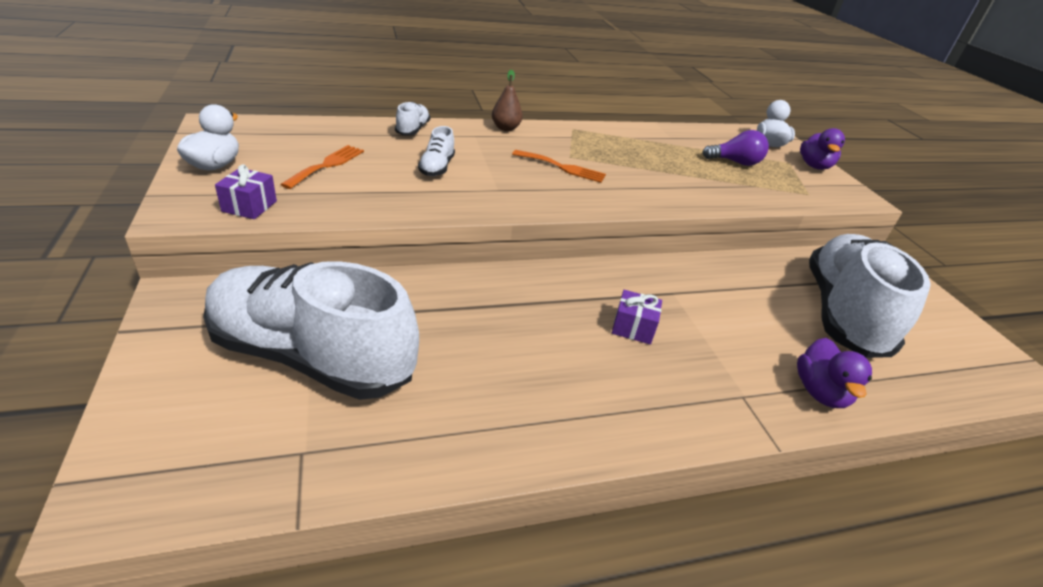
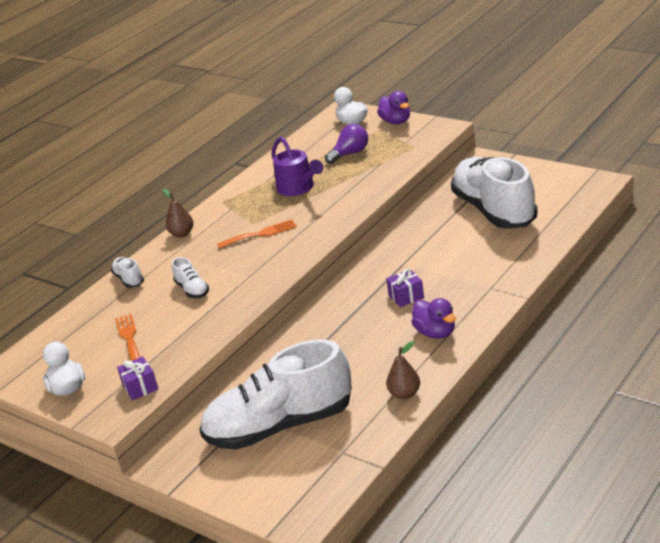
camera: 30 degrees left, 5 degrees down
purple duck [797,338,872,408] -> purple duck moved to [411,298,456,339]
none -> purple watering can [271,136,323,196]
none -> brown pear [386,341,420,399]

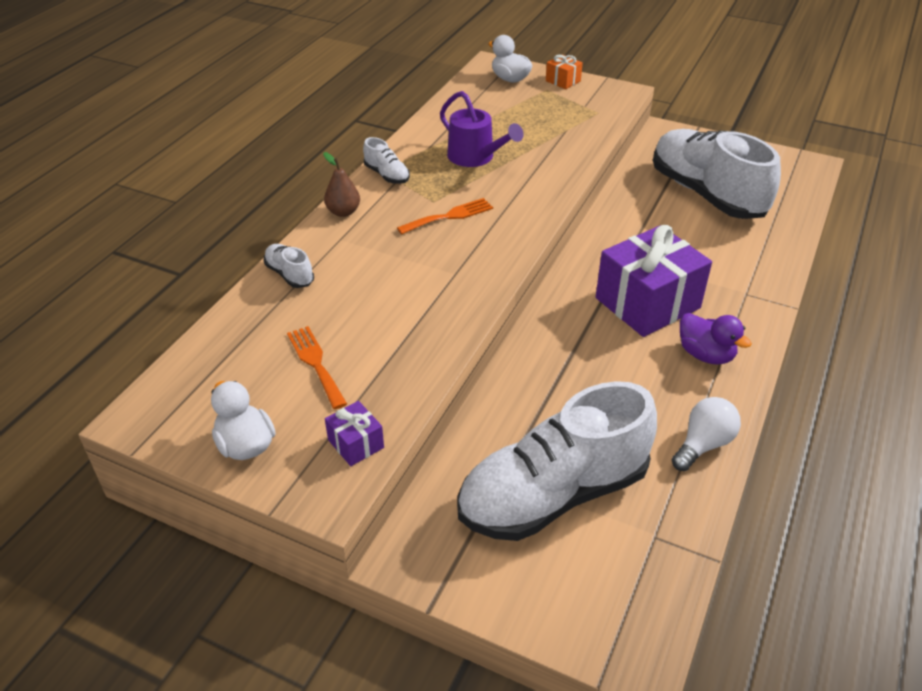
camera: 15 degrees left, 10 degrees up
white shoe [172,257,209,298] -> white shoe moved to [363,137,410,184]
purple light bulb [325,124,368,164] -> none
purple duck [377,91,410,124] -> orange gift [546,55,583,89]
purple gift [386,269,424,307] -> purple gift [596,225,712,337], size x2.29
brown pear [386,341,420,399] -> white light bulb [672,397,741,471]

